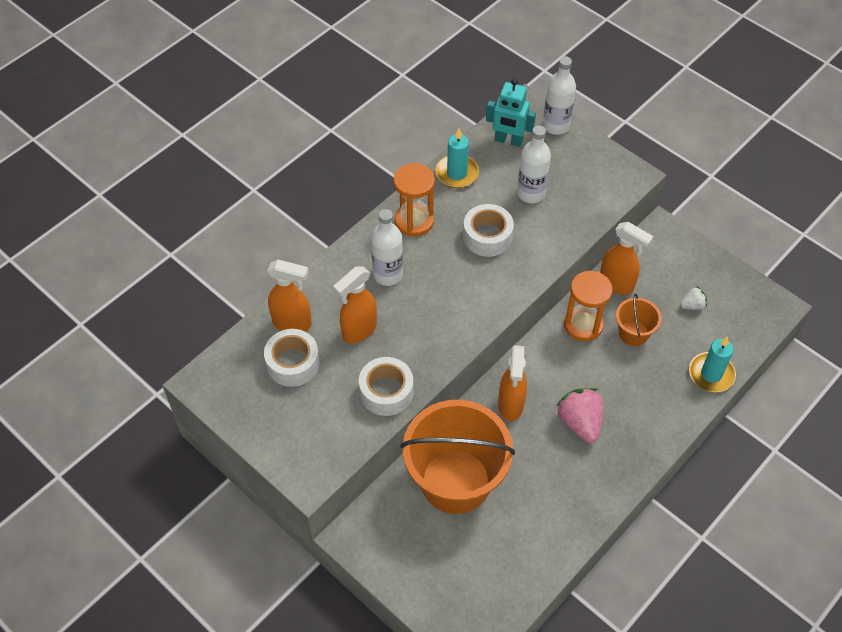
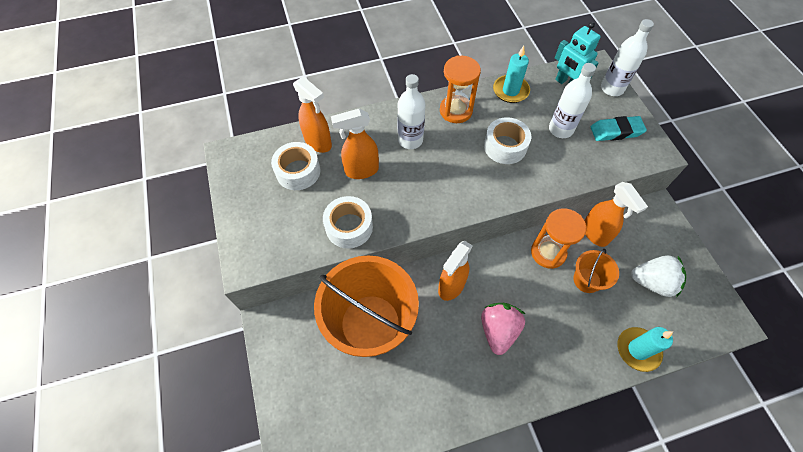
camera: 30 degrees right, 5 degrees up
white strawberry [680,287,707,310] -> white strawberry [631,255,686,297], size x1.92
none -> turquoise eraser [591,116,647,141]

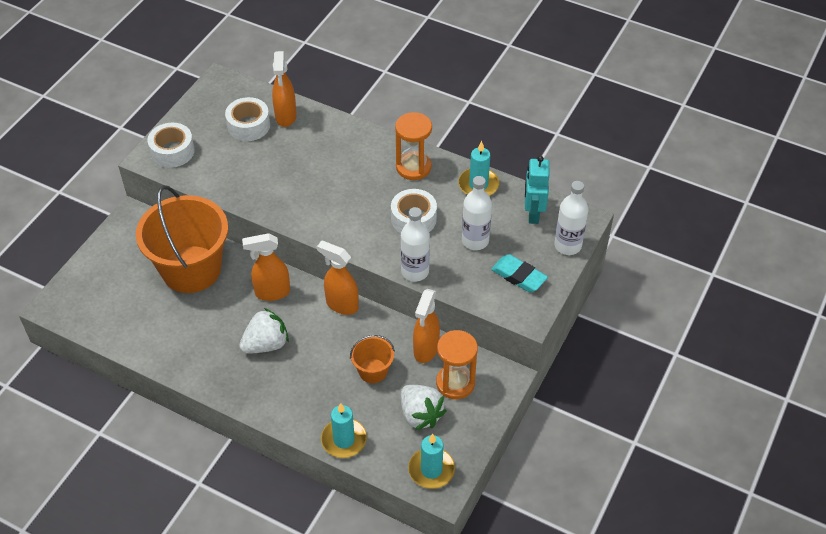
camera: 45 degrees right, 10 degrees down
white tape [323,196,373,249] -> white tape moved to [147,123,195,168]
orange spray bottle [331,109,379,179] -> orange spray bottle moved to [317,241,359,315]
white bottle [397,74,426,149] -> white bottle moved to [401,207,430,282]
pink strawberry [481,303,525,355] -> white strawberry [239,308,289,353]
orange hourglass [531,208,586,269] -> orange hourglass moved to [436,330,478,399]
none -> turquoise candle [408,434,455,489]

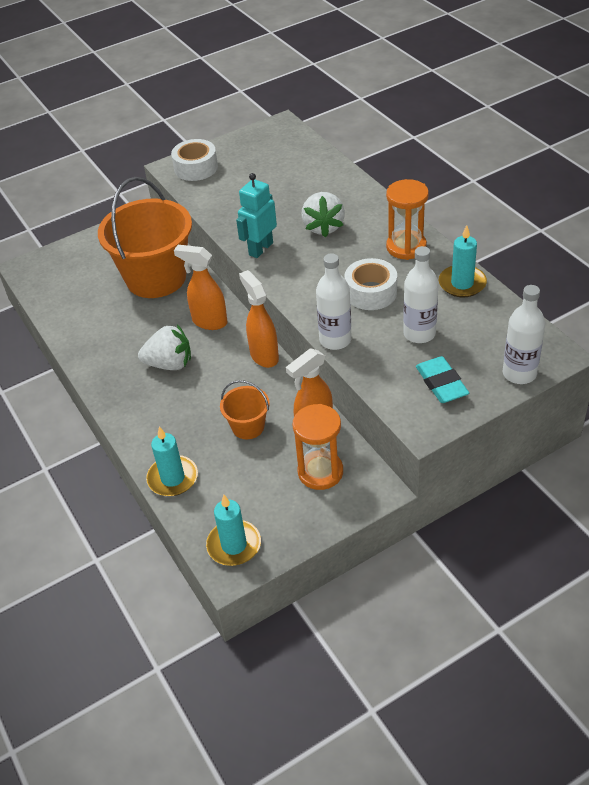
camera: 35 degrees right, 5 degrees down
white tape [225,97,270,141] -> none
orange spray bottle [272,51,297,127] -> none
white strawberry [401,385,446,430] -> white strawberry moved to [301,192,345,237]
turquoise robot [525,156,549,224] -> turquoise robot moved to [236,173,277,258]

